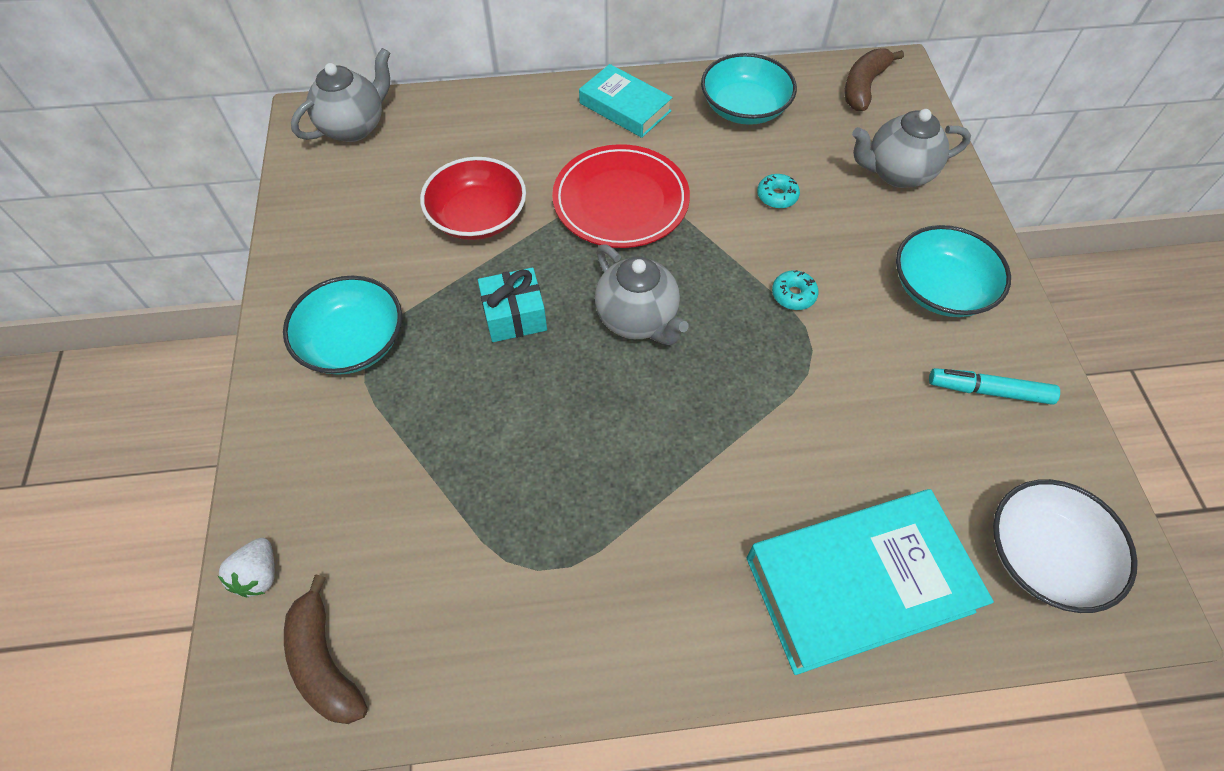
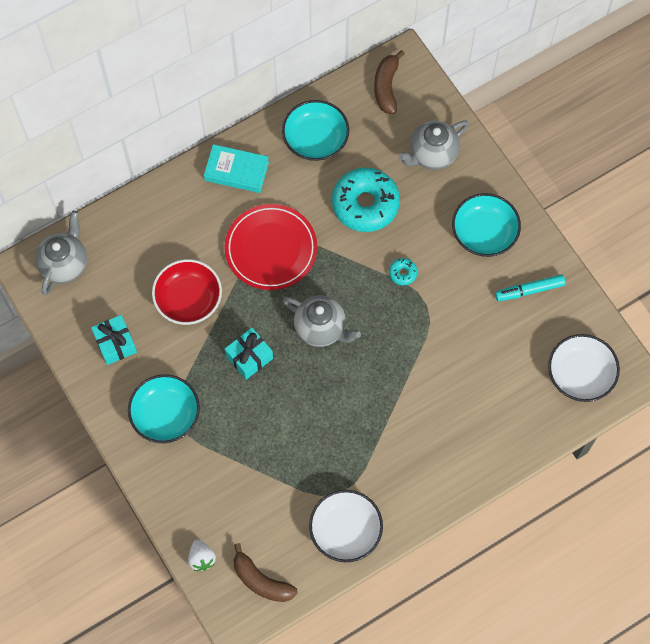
camera: 25 degrees left, 10 degrees up
turquoise book [747,489,994,675] -> none
turquoise donut [757,174,800,209] -> turquoise donut [332,168,400,232], size x2.40
none -> turquoise gift [91,315,137,365]
none -> white bowl [309,490,383,562]

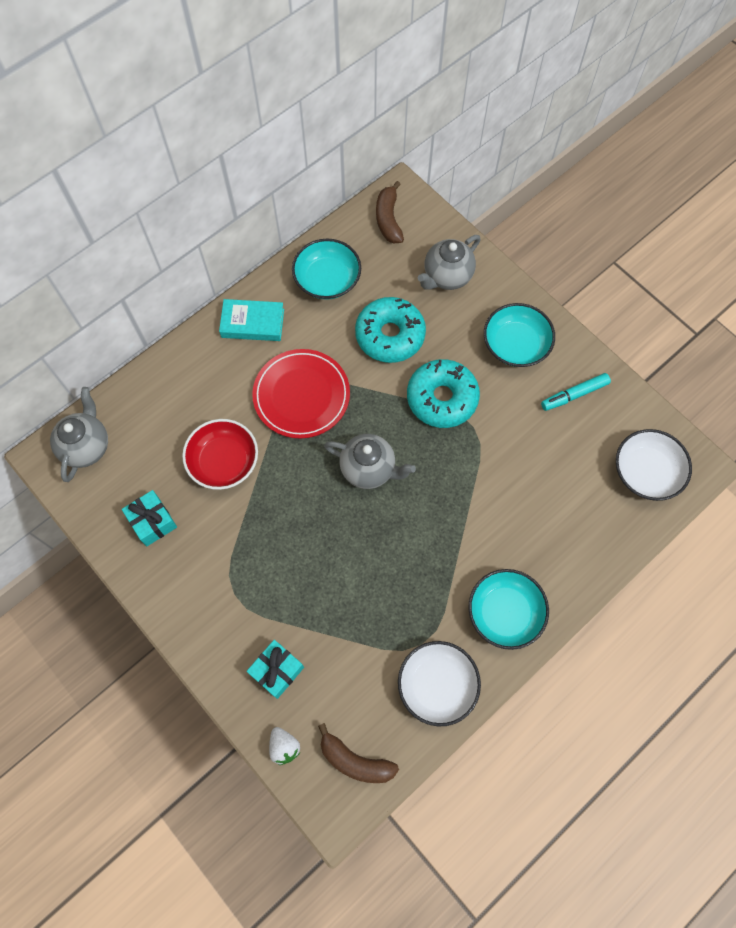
camera: 10 degrees left, 0 degrees up
turquoise bowl [128,374,200,443] -> turquoise bowl moved to [468,569,549,650]
turquoise gift [225,328,273,380] -> turquoise gift moved to [247,640,304,699]
turquoise donut [389,258,418,285] -> turquoise donut [407,359,480,428], size x2.40

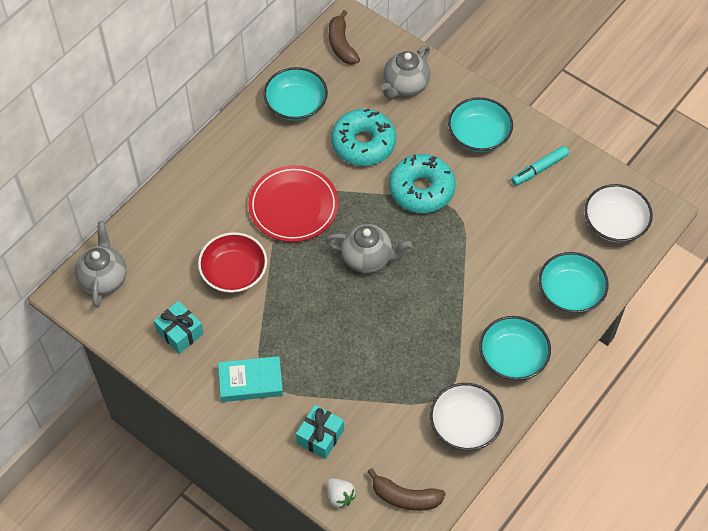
camera: 10 degrees left, 10 degrees down
turquoise book [219,299,284,341] -> turquoise book moved to [218,356,283,402]
none -> turquoise bowl [539,252,609,313]

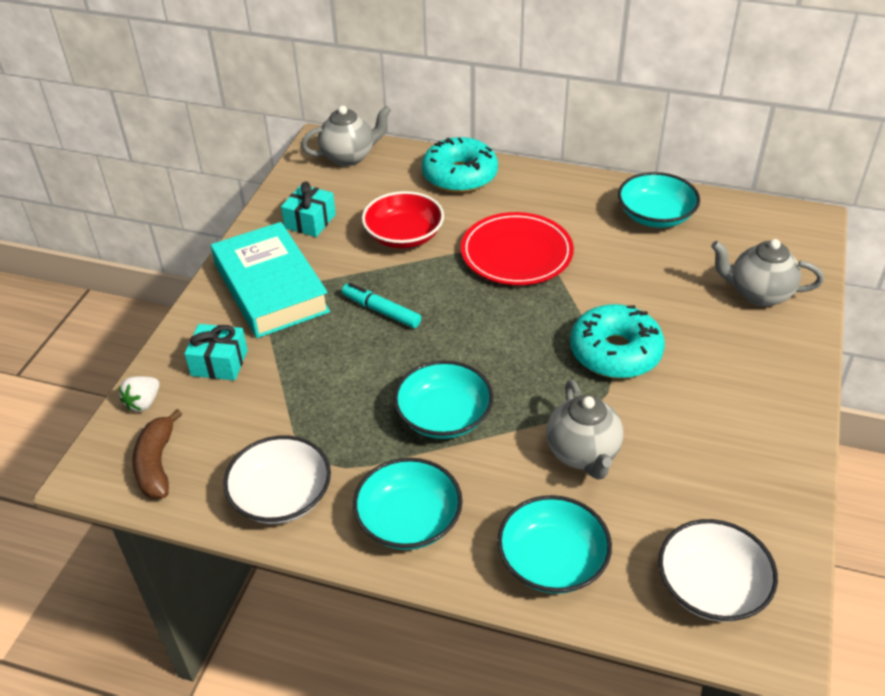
camera: 70 degrees right, 15 degrees down
turquoise book [218,356,283,402] -> turquoise book [211,222,330,338], size x1.69
grey teapot [325,224,412,273] -> grey teapot moved to [546,380,623,479]
brown banana [329,10,360,65] -> none
turquoise donut [331,109,396,166] -> turquoise donut moved to [422,137,498,193]
turquoise bowl [448,97,513,152] -> turquoise bowl moved to [394,360,494,439]
turquoise marker [511,146,569,186] -> turquoise marker moved to [342,283,421,328]

